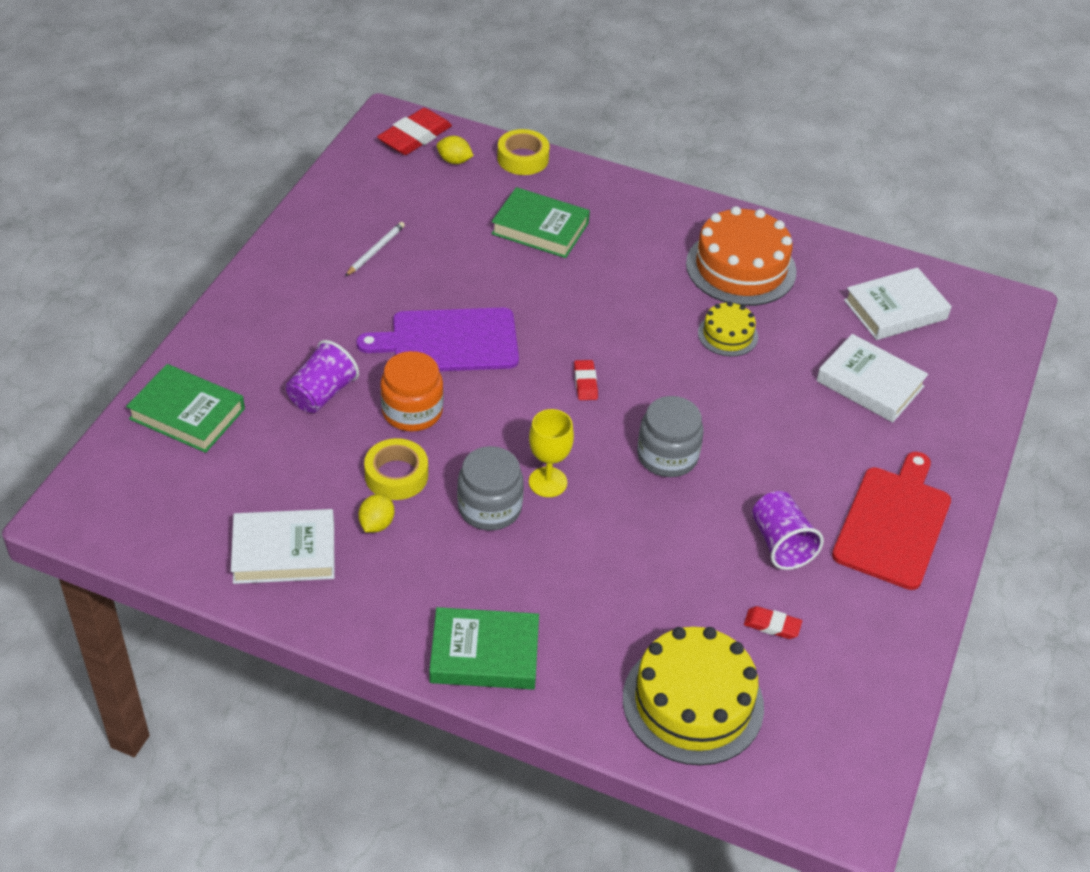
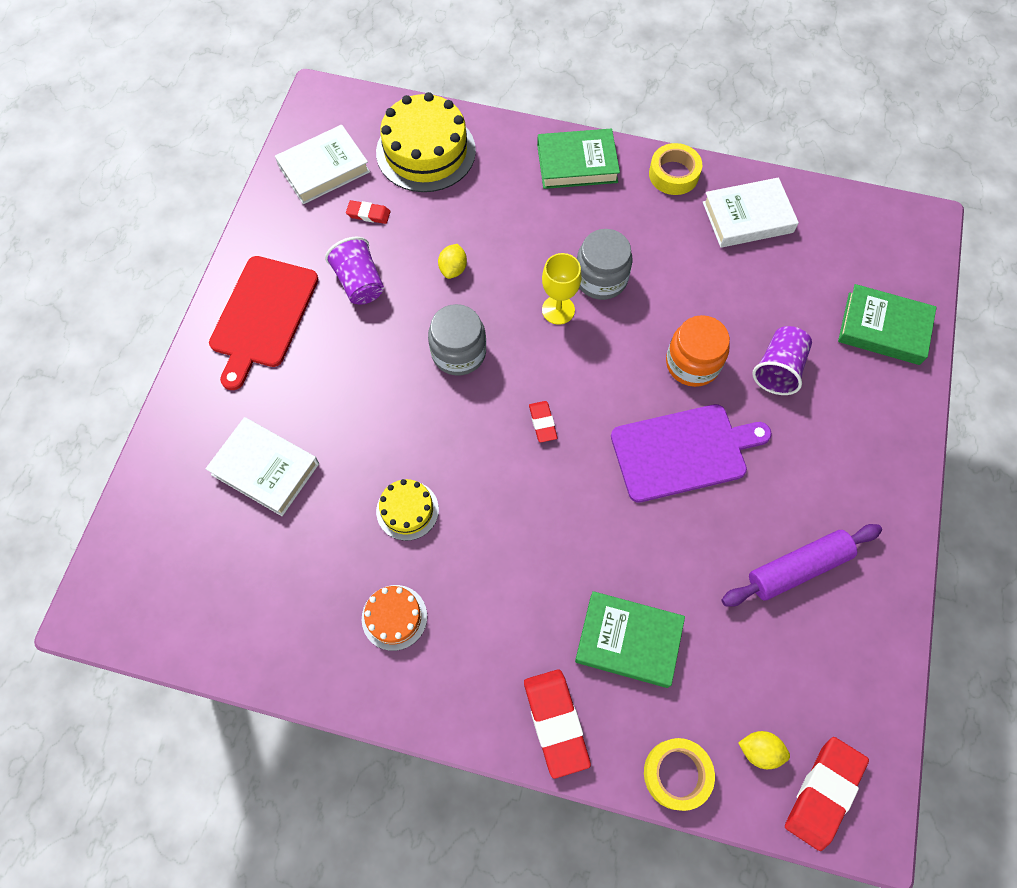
camera: 175 degrees right, 20 degrees up
white pencil [345,222,405,276] -> purple rolling pin [722,524,882,607]
yellow lemon [358,494,394,533] -> yellow lemon moved to [438,244,467,279]
yellow tape [364,438,428,500] -> yellow tape moved to [649,143,702,195]
orange cake [686,206,796,306] -> orange cake [362,585,427,651], size x0.52
white book [844,267,952,340] -> white book moved to [275,125,370,204]
none -> red eraser [524,669,591,779]

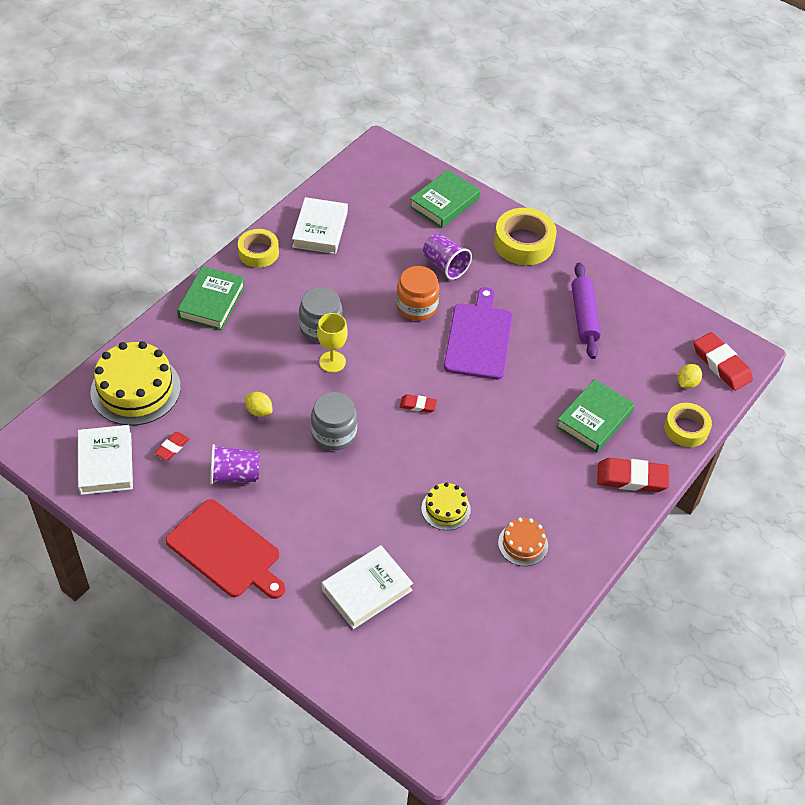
camera: 70 degrees left, 15 degrees down
none -> yellow tape [494,208,557,265]

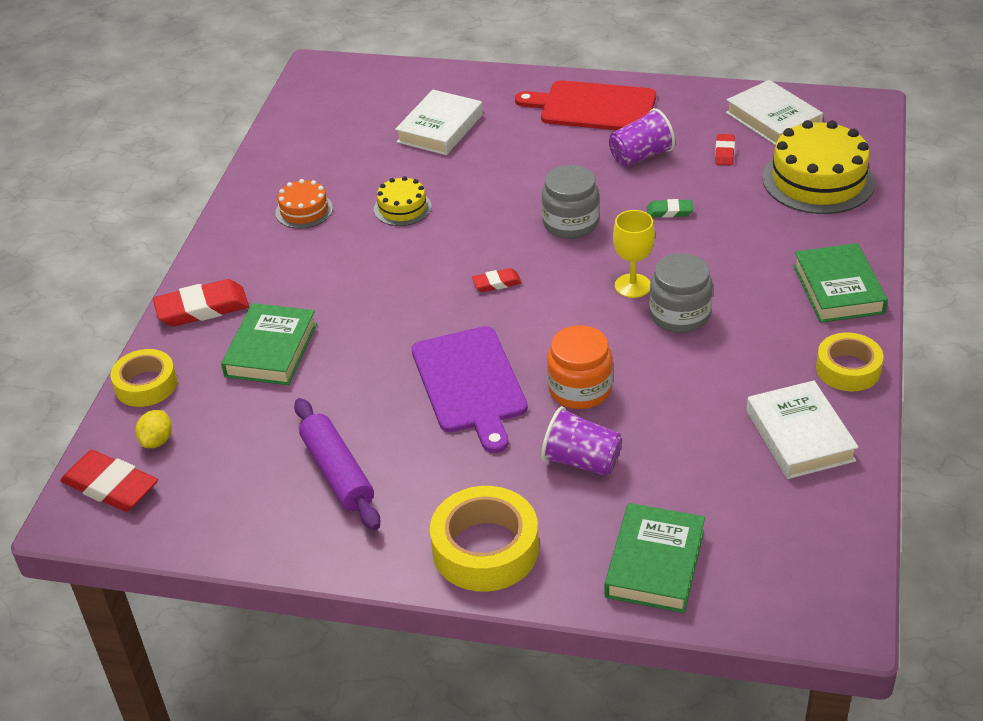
camera: 160 degrees right, 10 degrees down
yellow lemon [245,392,273,417] -> green eraser [647,199,693,218]

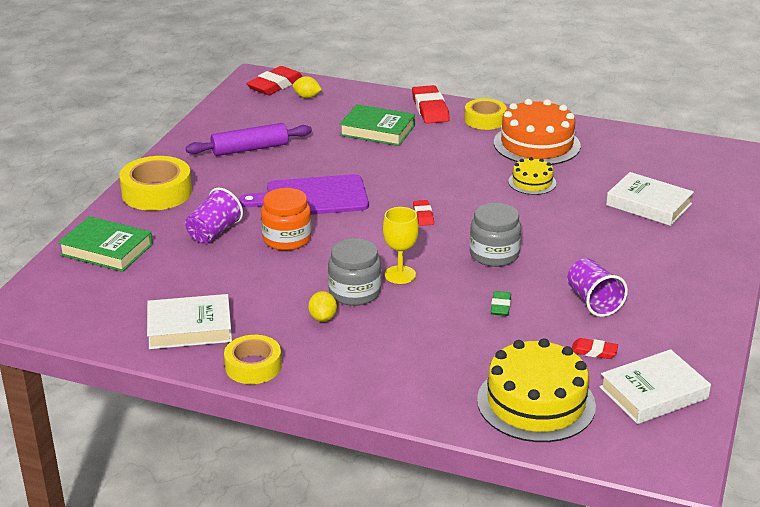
camera: 95 degrees right, 10 degrees down
yellow tape [110,349,177,407] -> yellow tape moved to [464,98,507,130]
orange cake [275,179,333,229] -> orange cake [494,99,581,165], size x1.91
red cutting board [515,80,656,130] -> none
green book [793,243,888,323] -> none
none -> yellow lemon [308,291,337,322]

